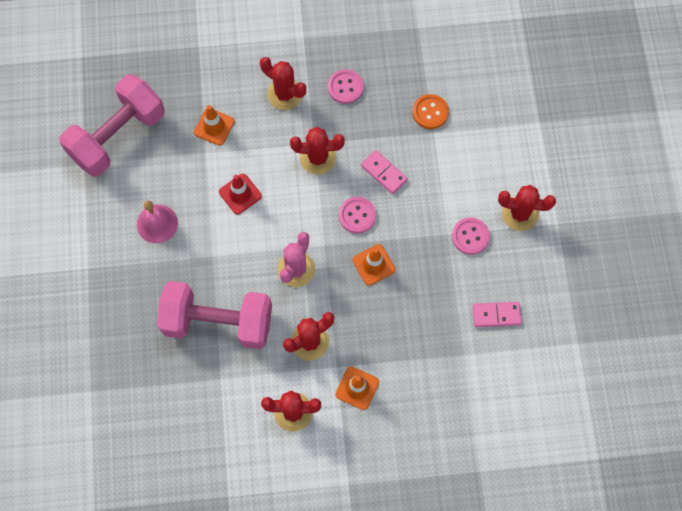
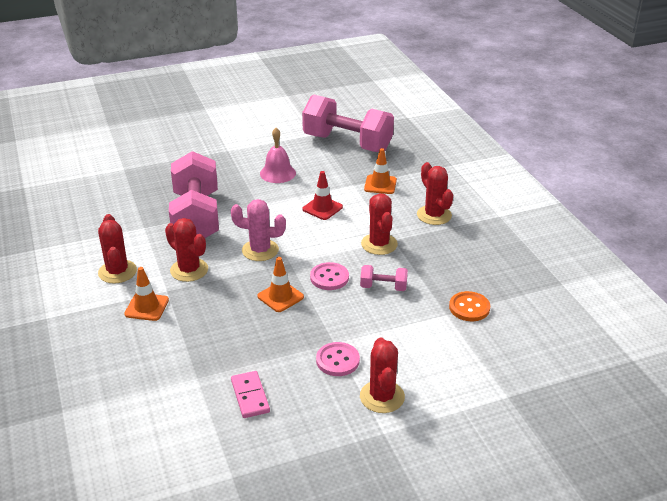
camera: 75 degrees right, 35 degrees down
red cactus [260,57,306,110] -> red cactus turned 45 degrees counterclockwise [417,162,453,225]
pink button [328,70,364,104] -> none
pink domino [361,150,408,194] -> pink dumbbell [360,265,408,291]

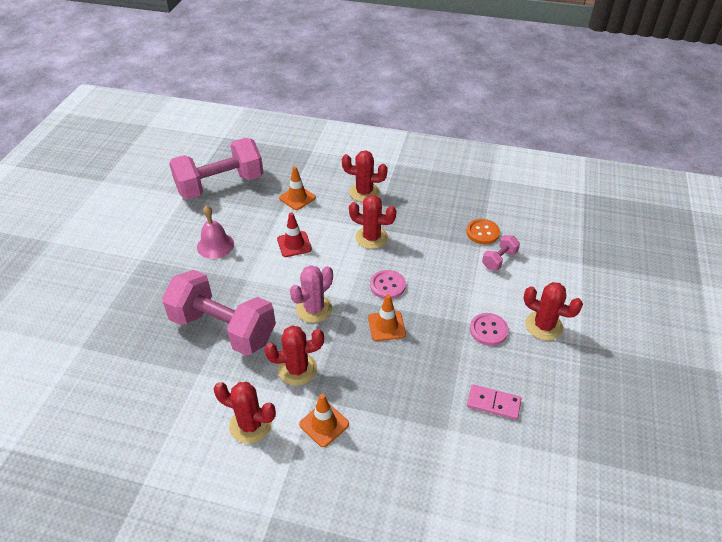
camera: 55 degrees left, 10 degrees up
pink dumbbell [360,265,408,291] -> pink dumbbell moved to [482,235,520,271]

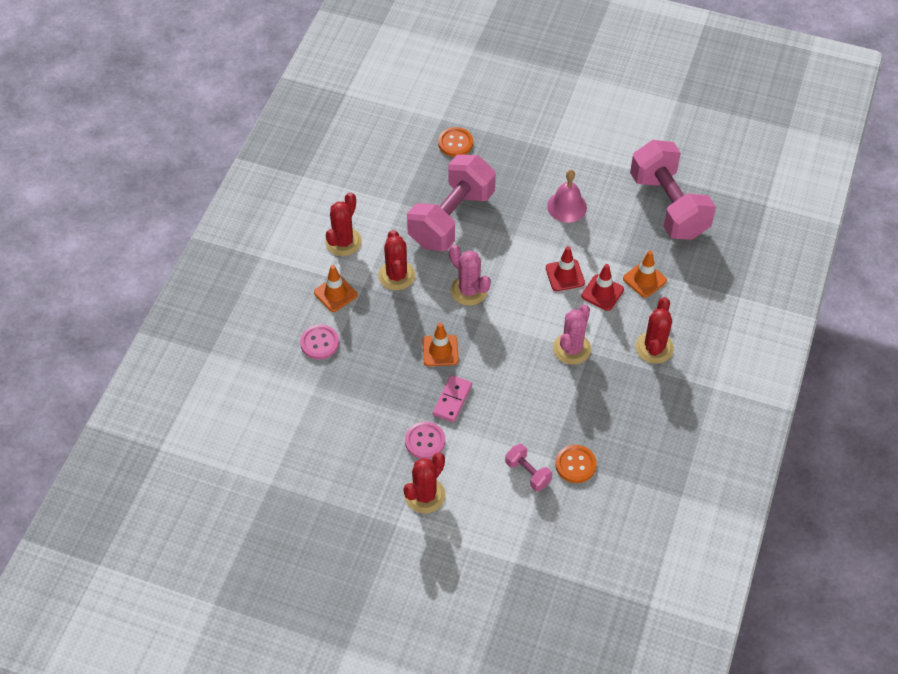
camera: 95 degrees right, 10 degrees up
red cactus [349,195,396,249] -> pink cactus [553,305,591,365]
pink button [370,270,406,299] -> pink button moved to [300,325,339,360]
pink domino [467,384,521,420] -> pink domino moved to [433,375,472,422]
none -> orange button [438,127,473,157]
none -> red traffic cone [581,264,624,311]

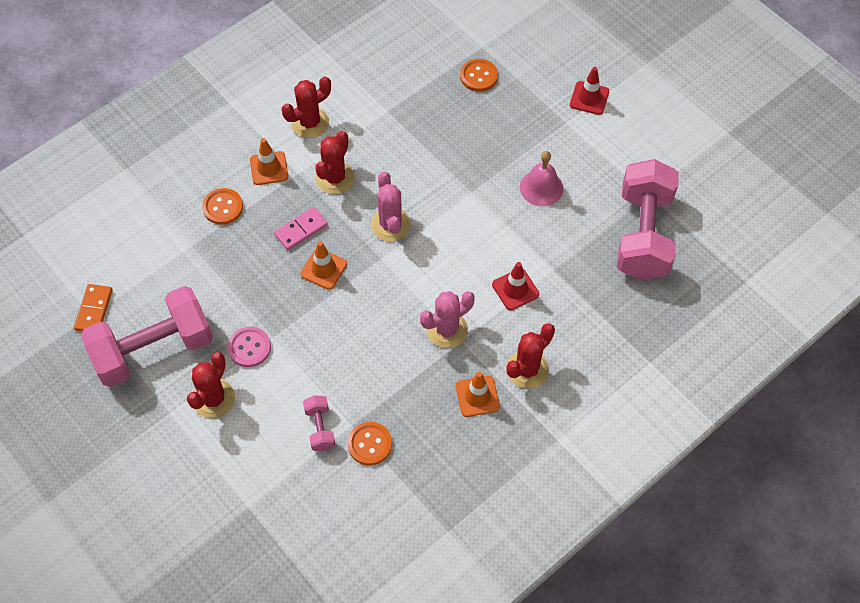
camera: 30 degrees right, 5 degrees up
pink button [300,325,339,360] -> orange button [202,188,243,225]
red cactus [403,453,446,513] -> red cactus turned 45 degrees counterclockwise [187,352,235,418]
pink dumbbell [407,155,496,251] -> pink dumbbell moved to [81,286,213,387]
pink domino [433,375,472,422] -> pink domino moved to [274,207,328,250]
red traffic cone [546,246,585,291] -> red traffic cone moved to [570,67,609,115]
orange traffic cone [623,251,667,298] -> orange traffic cone moved to [456,372,500,417]
none -> orange domino [74,284,113,331]

